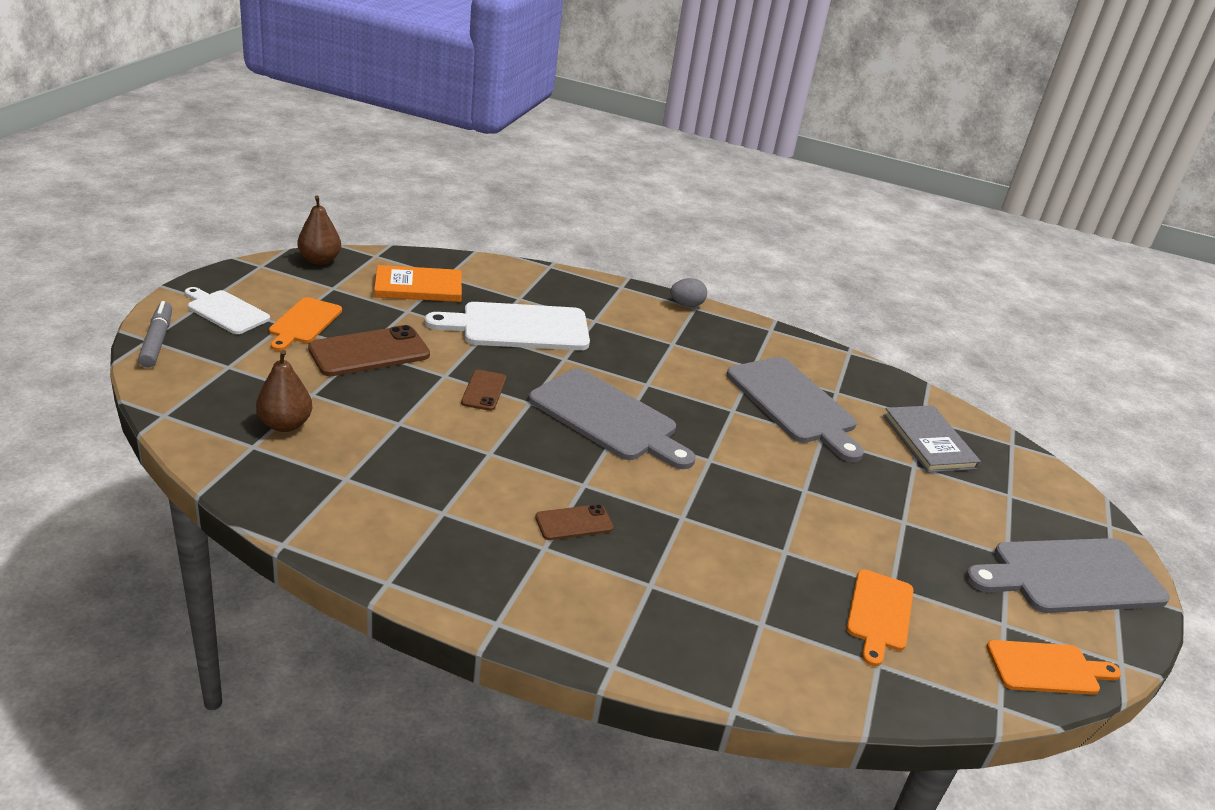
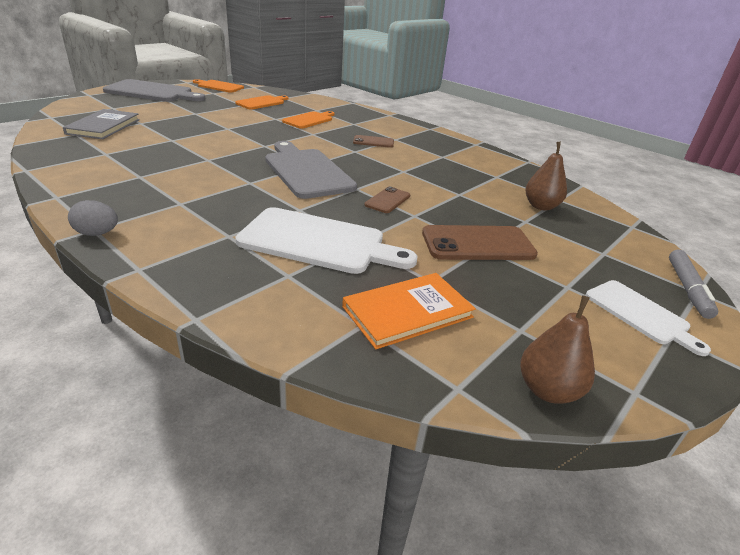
camera: 155 degrees left, 0 degrees up
orange cutting board [269,297,342,351] -> orange cutting board moved to [282,111,335,129]
orange book [374,265,462,302] -> orange book turned 45 degrees counterclockwise [342,273,476,349]
grey cutting board [727,357,864,462] -> none

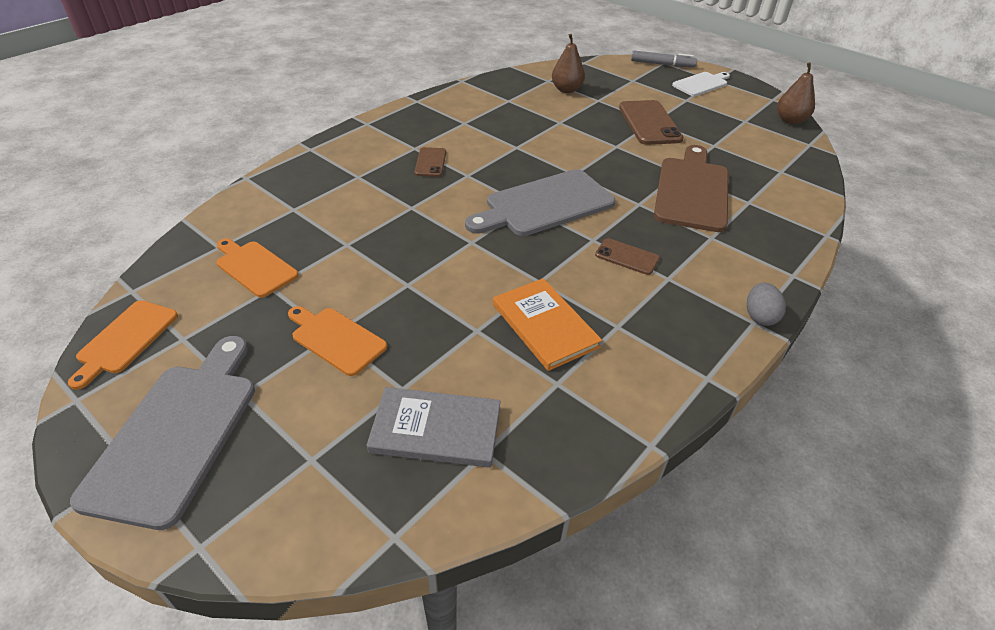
camera: 90 degrees left, 10 degrees up
white cutting board [235,207,417,274] -> brown cutting board [654,145,728,232]
orange cutting board [282,111,335,129] -> orange cutting board moved to [288,306,387,376]
orange book [342,273,476,349] -> orange book moved to [493,278,602,371]
brown phone [364,186,410,213] -> brown phone moved to [595,238,660,275]

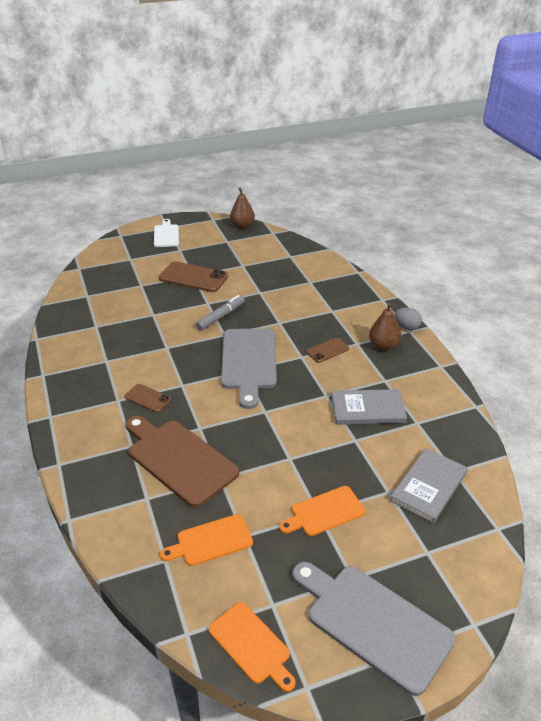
camera: 60 degrees left, 5 degrees down
orange book [493,278,602,371] -> grey book [332,389,407,425]
brown pear [552,34,585,93] -> brown pear moved to [369,303,401,351]
grey marker [631,51,697,67] -> grey marker moved to [196,295,245,331]
brown cutting board [654,145,728,232] -> brown cutting board moved to [126,416,239,507]

